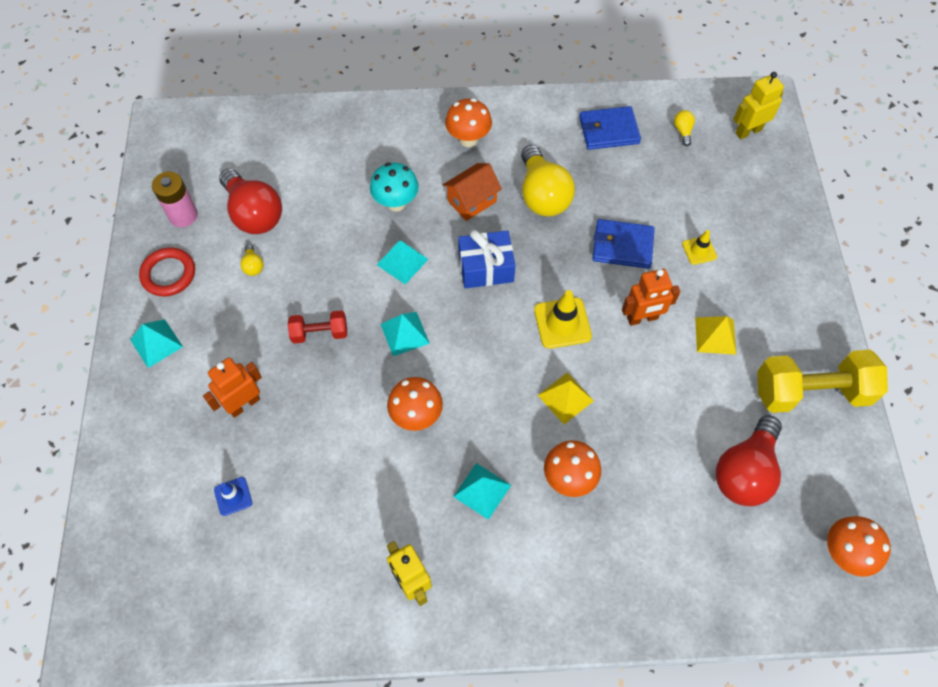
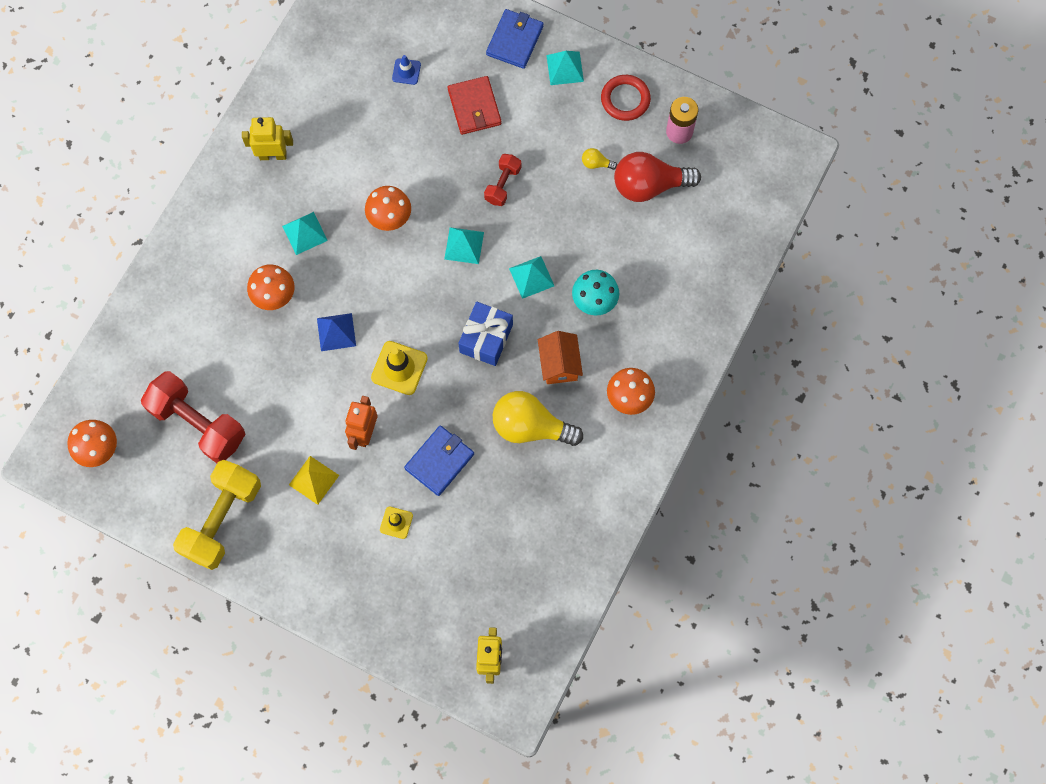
camera: 120 degrees right, 10 degrees up
orange robot [203,357,262,418] -> red wallet [448,76,501,135]
yellow pyramid [538,372,594,424] -> blue pyramid [317,313,356,351]
blue wallet [579,106,641,150] -> blue wallet moved to [486,9,544,69]
yellow light bulb [674,110,695,146] -> none
red light bulb [716,415,782,506] -> red dumbbell [141,371,245,463]

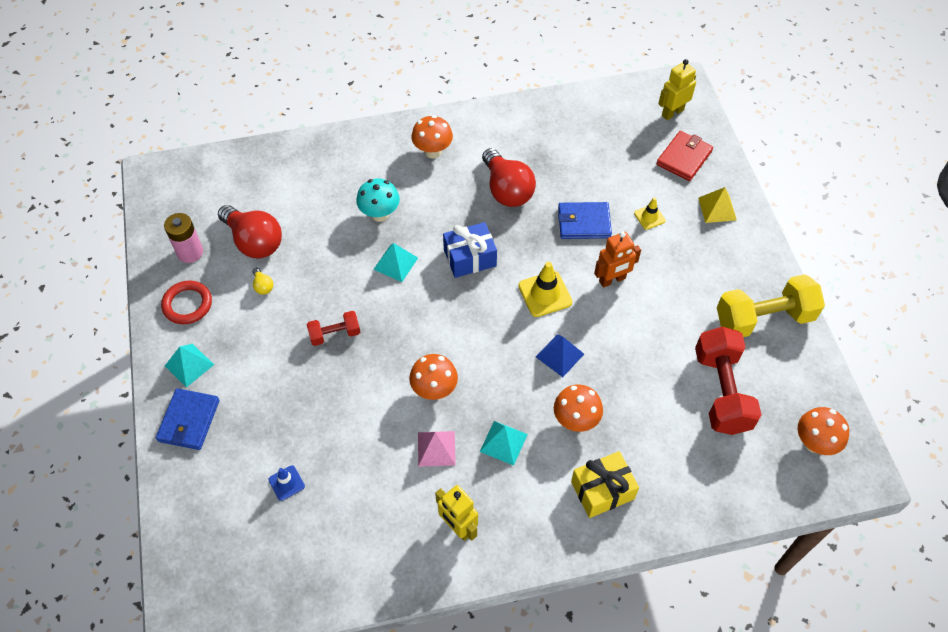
camera: 130 degrees left, 15 degrees down
yellow pyramid [289,456,339,505] -> yellow pyramid moved to [698,187,737,223]
turquoise pyramid [444,227,484,264] -> none
red wallet [448,76,501,135] -> red wallet moved to [656,131,713,181]
blue wallet [486,9,544,69] -> blue wallet turned 60 degrees counterclockwise [156,388,220,450]
yellow light bulb [493,391,583,446] -> red light bulb [482,148,536,207]
orange house [538,331,583,384] -> none
none -> pink pyramid [418,431,456,467]
none -> yellow gift [571,451,639,518]

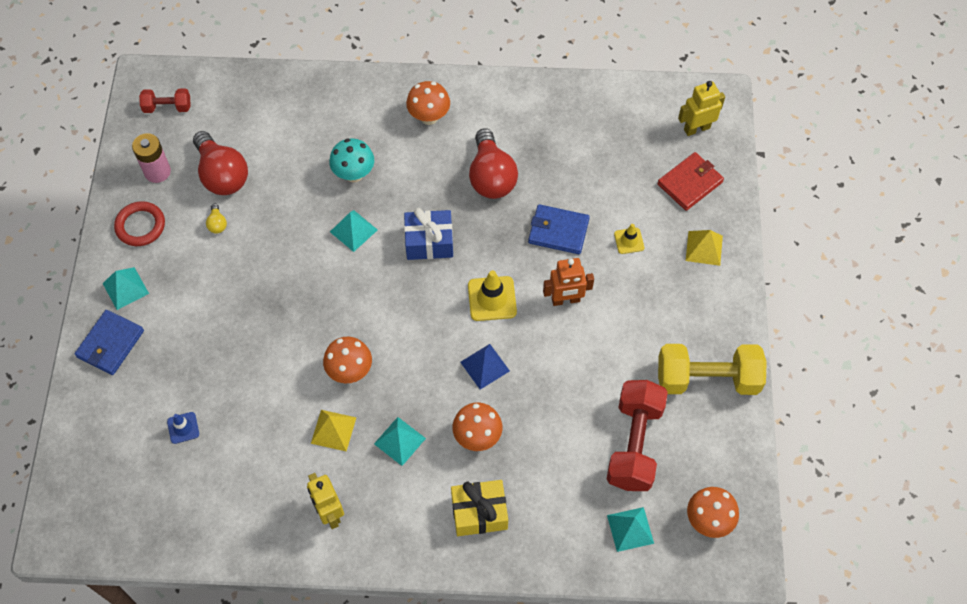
camera: 15 degrees right, 5 degrees up
red dumbbell [307,311,360,346] -> red dumbbell moved to [139,88,191,113]
pink pyramid [418,431,456,467] -> yellow pyramid [311,410,357,451]
none -> turquoise pyramid [607,507,654,552]

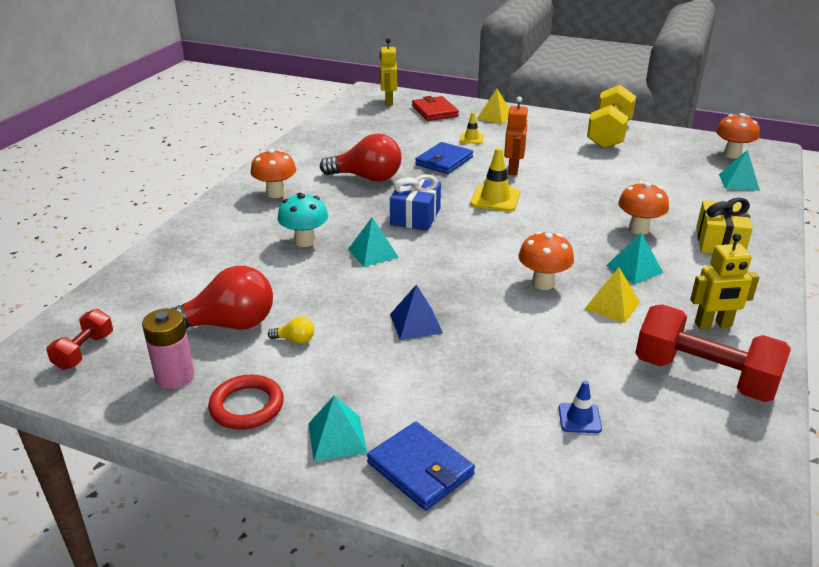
camera: 70 degrees left, 30 degrees down
blue pyramid [460,344,510,390] -> blue pyramid moved to [390,284,443,340]
red dumbbell [607,380,668,491] -> red dumbbell moved to [635,304,791,402]

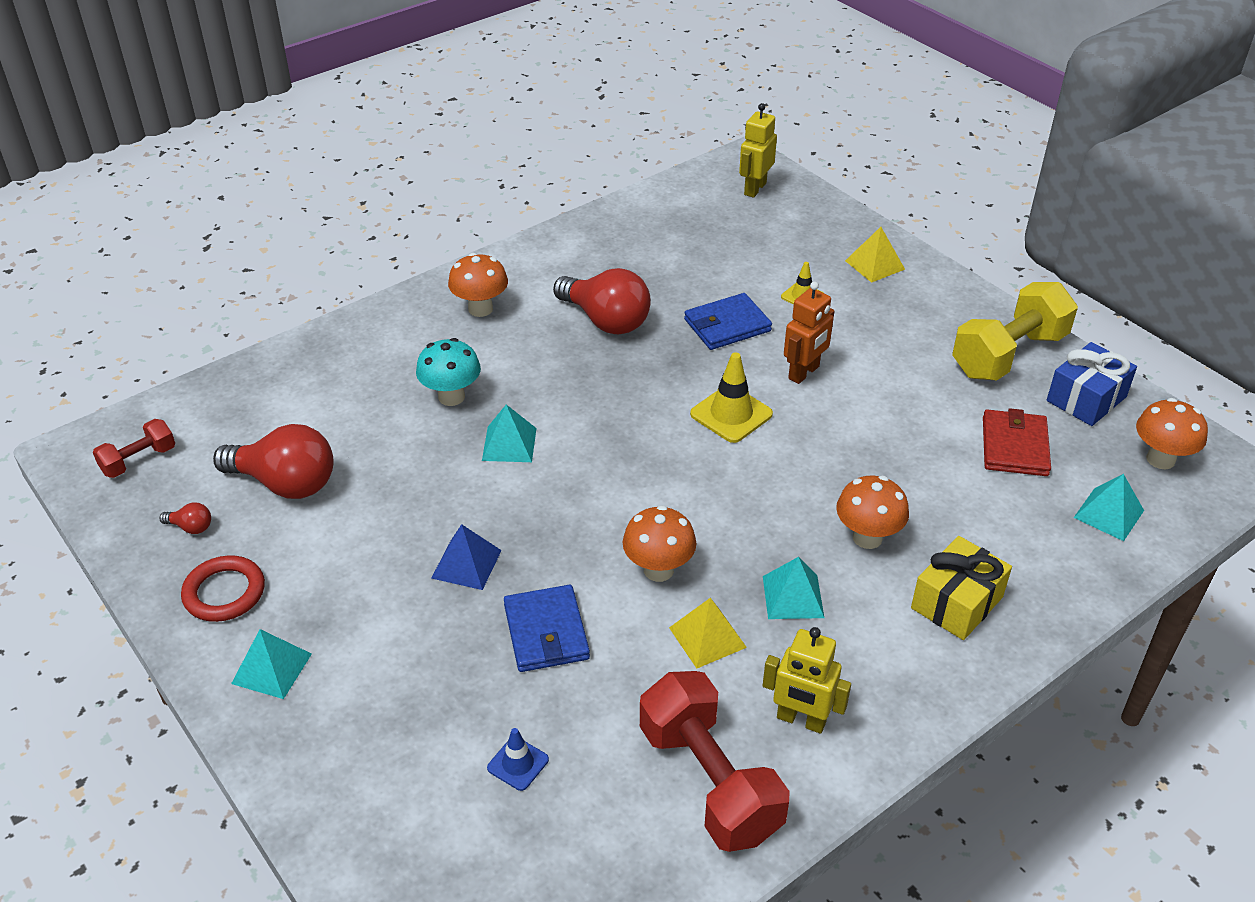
camera: 30 degrees right, 10 degrees up
pink battery [142,308,195,389] -> red light bulb [160,502,211,534]
yellow light bulb [268,317,314,344] -> none
blue wallet [367,422,475,511] -> blue wallet moved to [504,585,590,672]
blue gift [390,174,441,231] -> blue gift moved to [1047,342,1137,426]
red wallet [412,96,459,121] -> red wallet moved to [983,408,1051,476]

